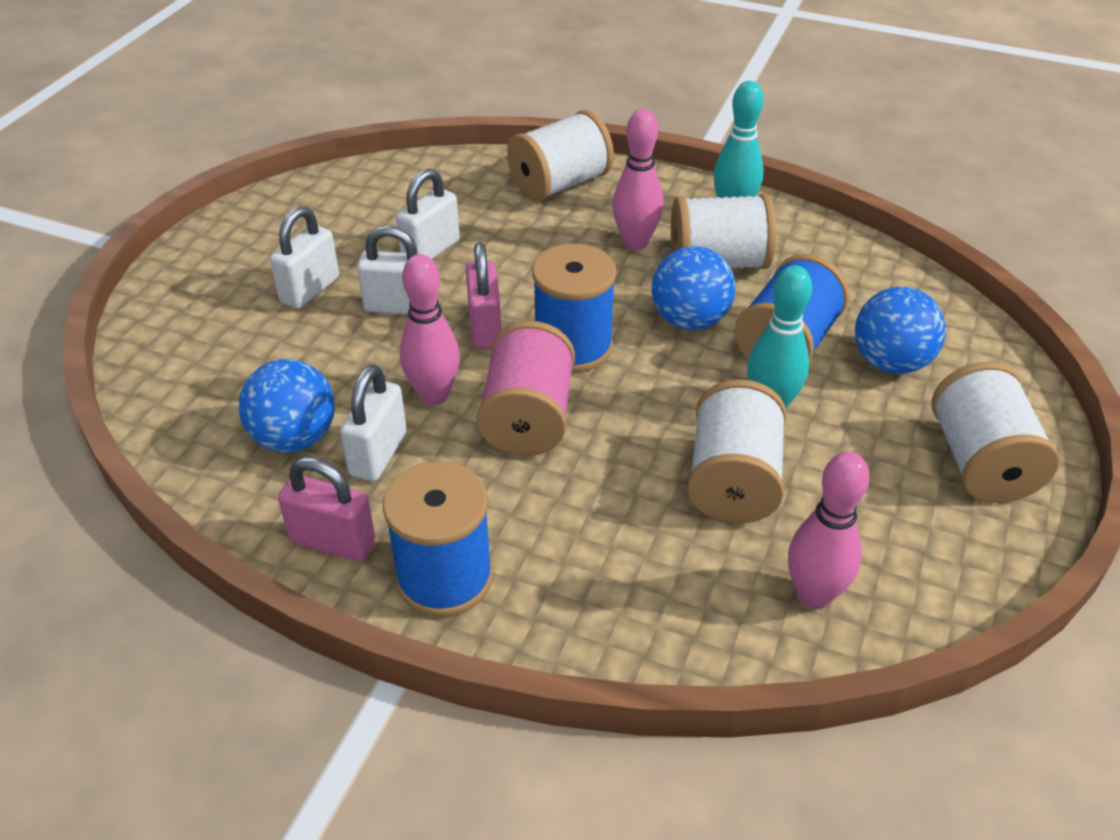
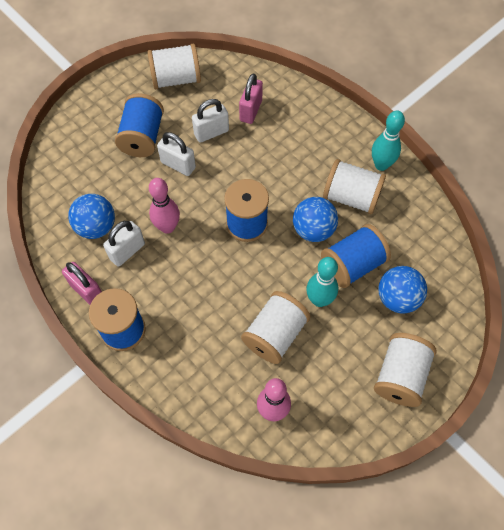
camera: 25 degrees right, 20 degrees up
white padlock [270,206,339,309] -> blue spool [115,93,164,157]
pink padlock [466,243,501,349] -> pink padlock moved to [239,74,263,124]
pink spool [477,321,575,456] -> none
white spool [507,110,614,202] -> white spool moved to [148,44,201,89]
pink bowling pin [612,109,663,250] -> none

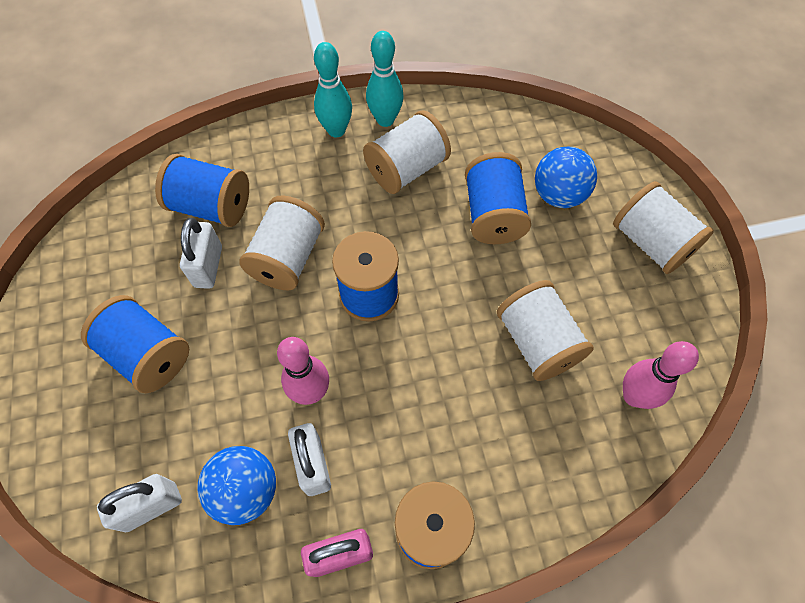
camera: 60 degrees left, 0 degrees up
white spool [148,44,201,89] -> white spool moved to [240,195,325,290]
white padlock [157,132,196,176] -> white padlock moved to [97,474,182,532]
pink padlock [239,74,263,124] -> blue spool [155,154,249,227]
blue ball [293,197,338,242] -> none
turquoise bowling pin [306,257,338,307] -> turquoise bowling pin moved to [314,42,352,137]

